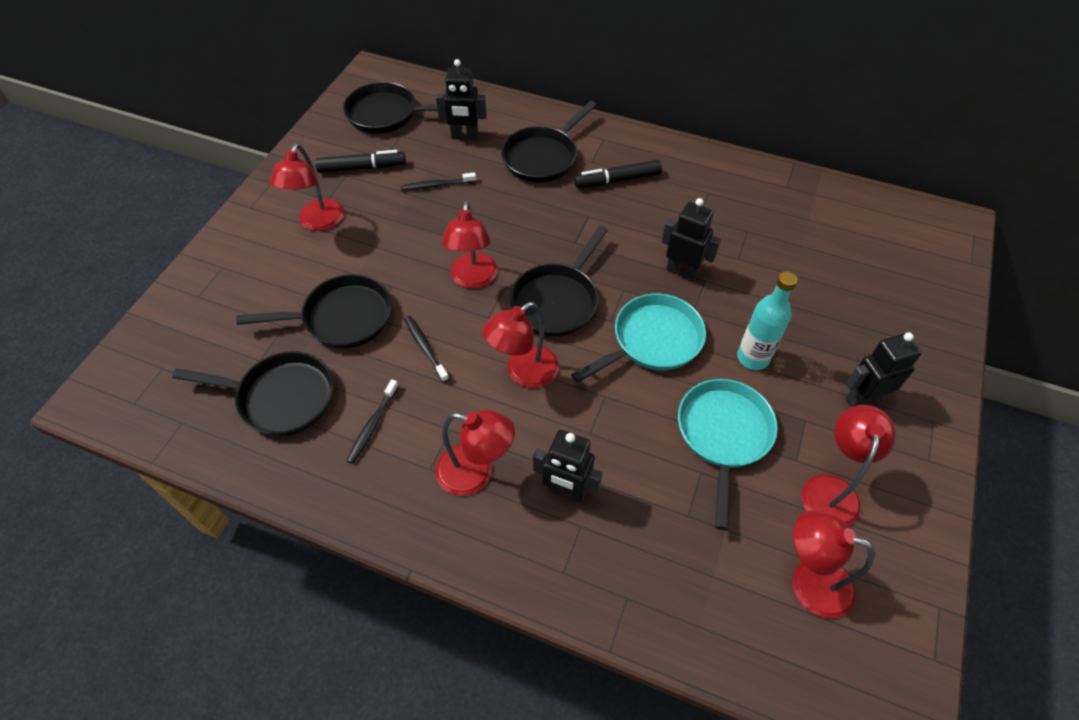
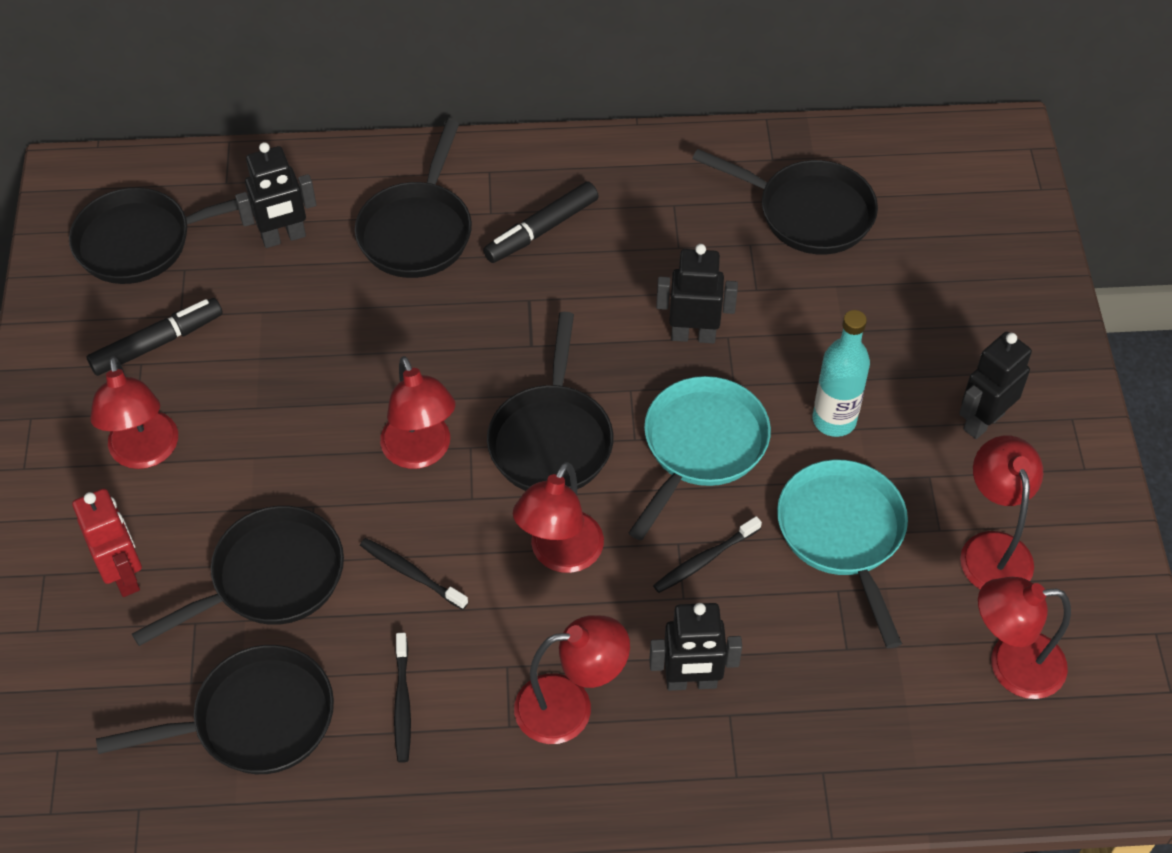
camera: 25 degrees left, 0 degrees up
black toothbrush [400,172,476,191] -> black toothbrush moved to [653,516,762,593]
none -> red robot [72,489,142,597]
none -> black pan [692,149,878,255]

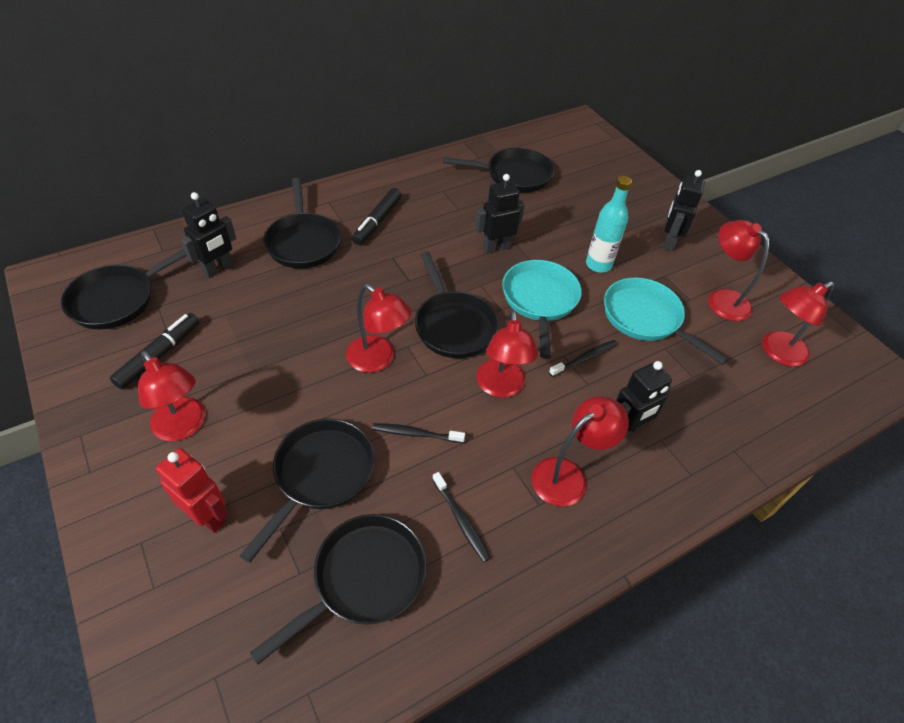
camera: 30 degrees left, 5 degrees down
black toothbrush [653,516,762,593] -> black toothbrush turned 150 degrees counterclockwise [549,340,618,377]

